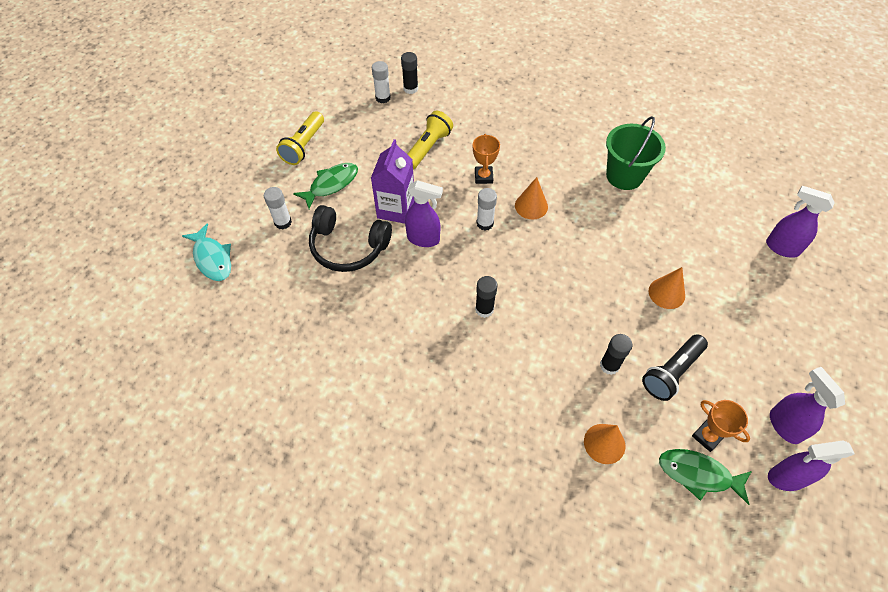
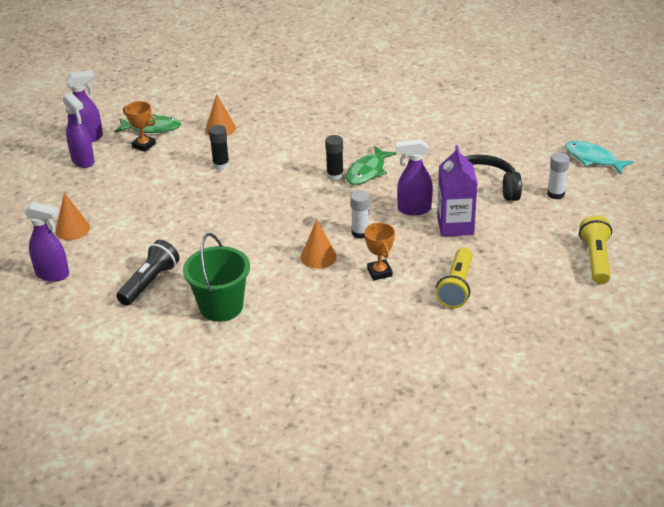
camera: 165 degrees right, 20 degrees down
green fish [293,163,358,209] -> green fish moved to [346,146,397,185]
white glue stick [372,61,391,103] -> none
black glue stick [401,52,418,94] -> none
black flashlight [642,334,708,401] -> black flashlight moved to [117,240,180,305]
orange cone [649,267,685,309] -> orange cone moved to [55,193,90,240]

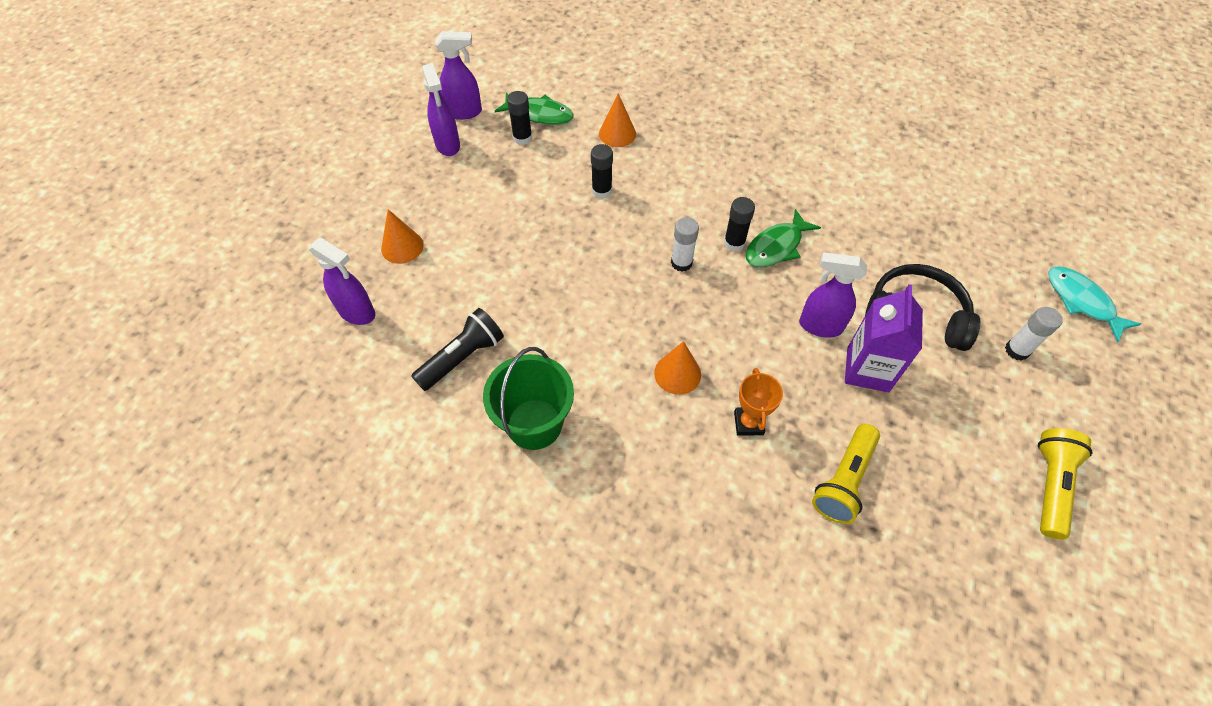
camera: 15 degrees right, 20 degrees up
orange trophy [123,101,156,152] -> black glue stick [507,91,532,145]
white glue stick [350,190,370,239] -> white glue stick moved to [671,217,699,272]

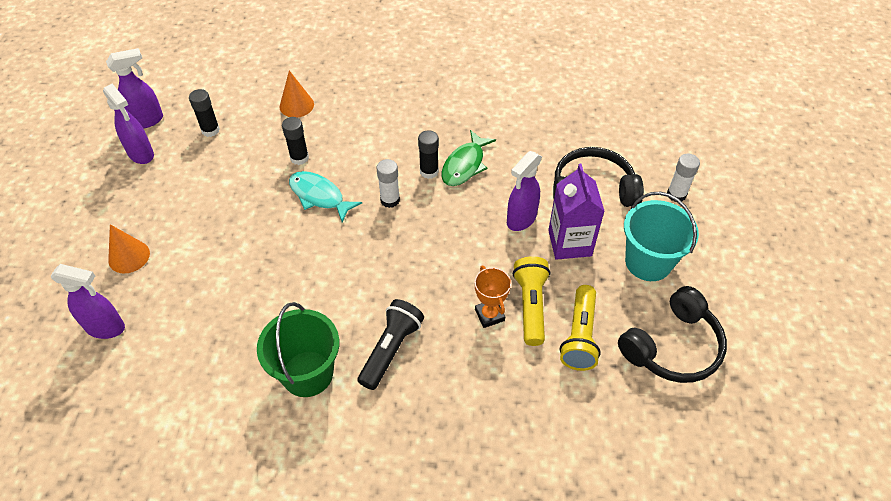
camera: 20 degrees left, 5 degrees down
black flashlight [411,308,504,391] -> black flashlight moved to [358,299,424,390]
green fish [495,92,574,125] -> none
orange cone [654,341,701,395] -> none
purple spray bottle [799,252,867,338] -> purple spray bottle turned 45 degrees counterclockwise [507,151,542,231]
yellow flashlight [1038,428,1092,540] -> yellow flashlight moved to [513,256,550,346]
turquoise fish [1048,266,1141,342] -> turquoise fish moved to [289,171,362,222]
none -> black headphones [618,286,727,383]
none -> turquoise bucket [624,192,699,281]

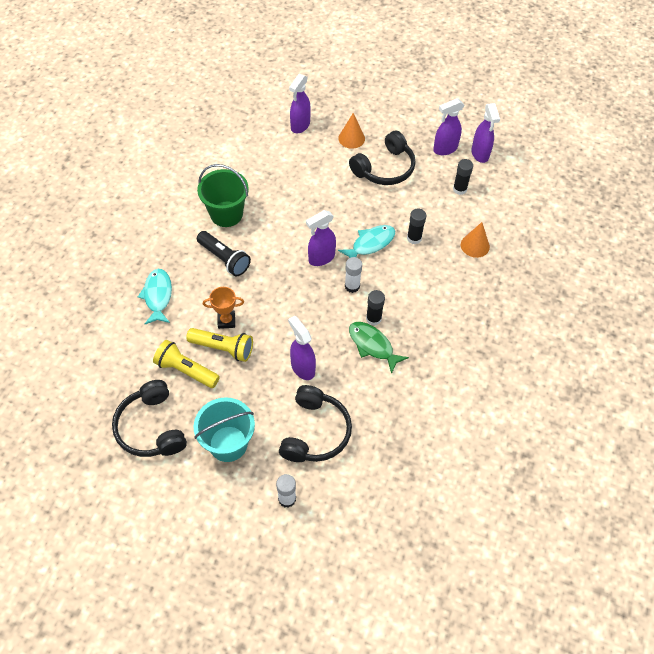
camera: 105 degrees right, 5 degrees up
purple carton [548,164,605,260] -> none
none -> turquoise fish [138,269,172,324]
none -> purple spray bottle [306,210,336,266]
none -> black headphones [349,131,416,185]

